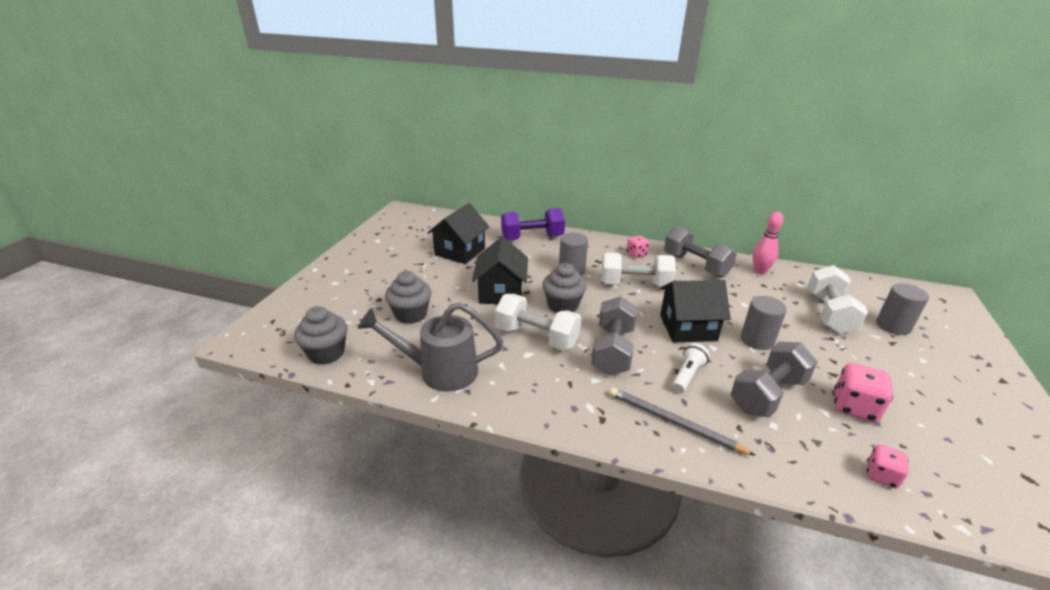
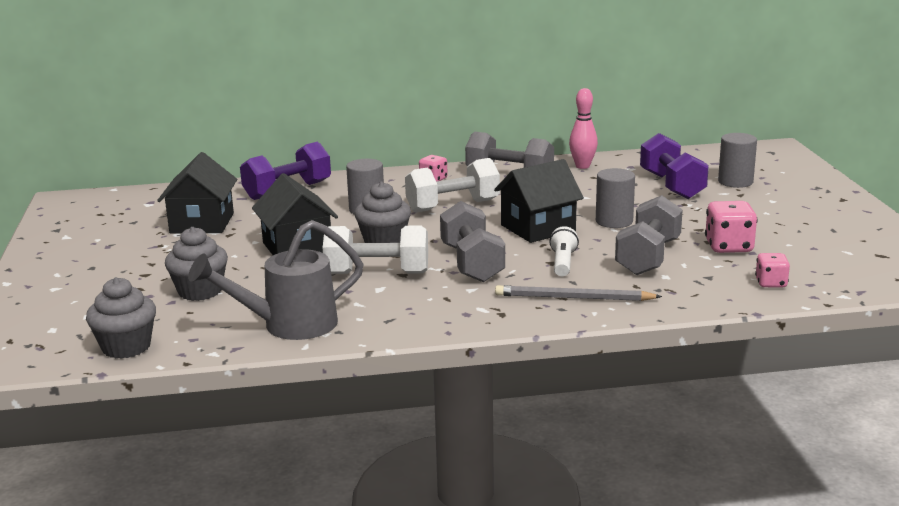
camera: 25 degrees left, 10 degrees down
white dumbbell [808,265,868,334] -> purple dumbbell [640,133,709,199]

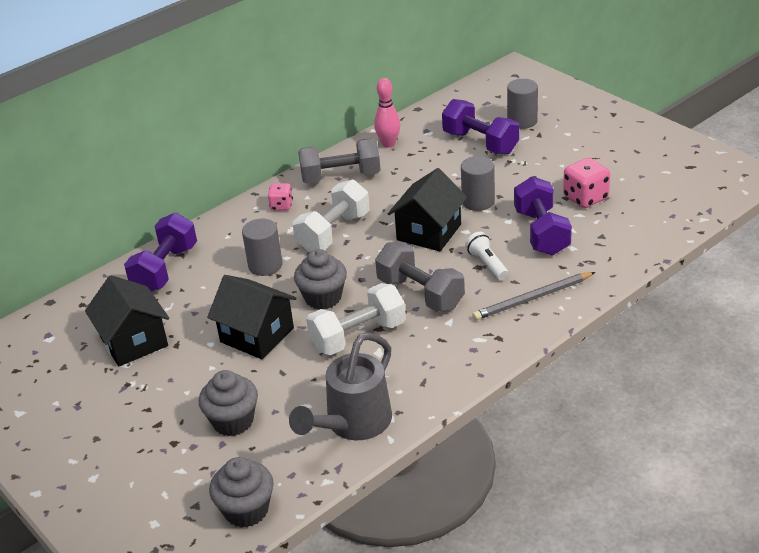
camera: 30 degrees left, 15 degrees up
grey dumbbell [615,195,683,275] -> purple dumbbell [514,176,572,255]
pink dice [755,253,790,287] -> none

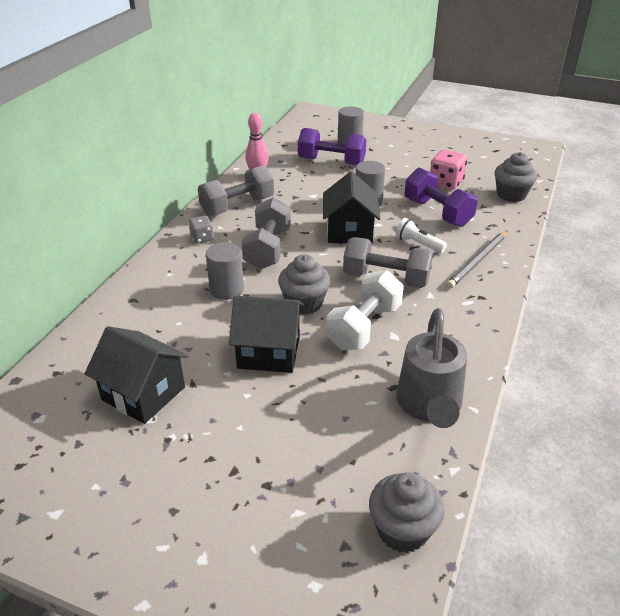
camera: 30 degrees left, 0 degrees up
purple dumbbell [124,213,197,292] -> none
grey cupcake [199,370,258,436] -> grey cupcake moved to [495,152,537,202]
pink dice [268,183,293,211] -> grey dice [188,216,214,244]
white dumbbell [293,180,370,252] -> grey dumbbell [242,197,291,269]

